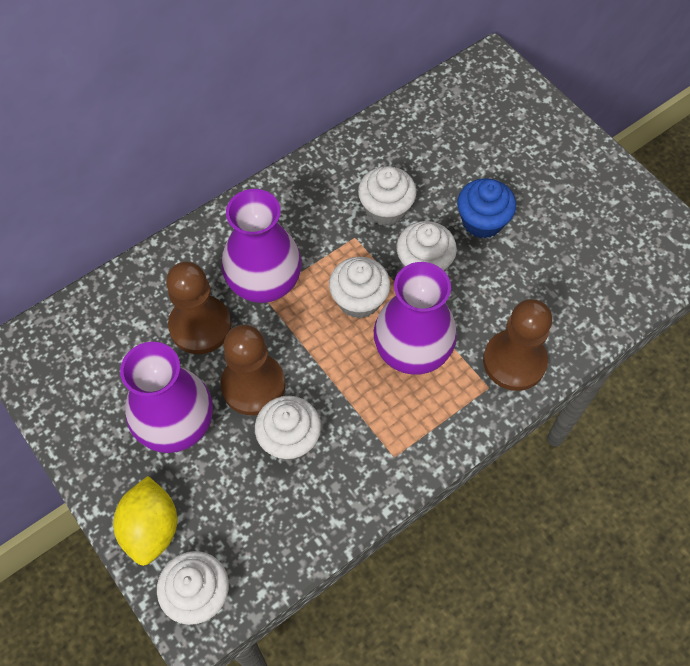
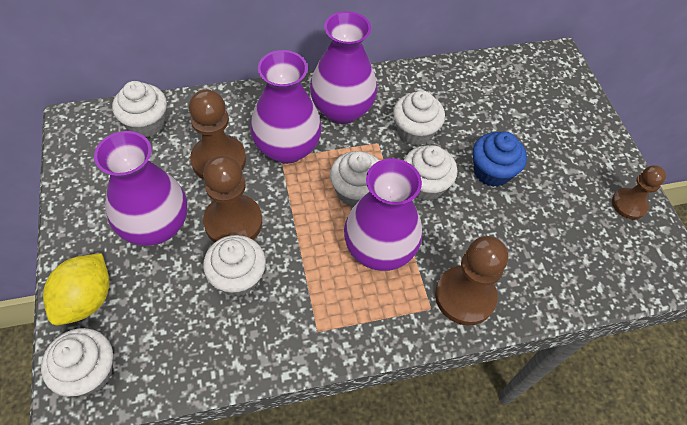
camera: 20 degrees right, 5 degrees down
none -> white cupcake [112,81,167,137]
none -> purple vase [310,11,377,124]
none -> brown pawn [612,165,666,219]

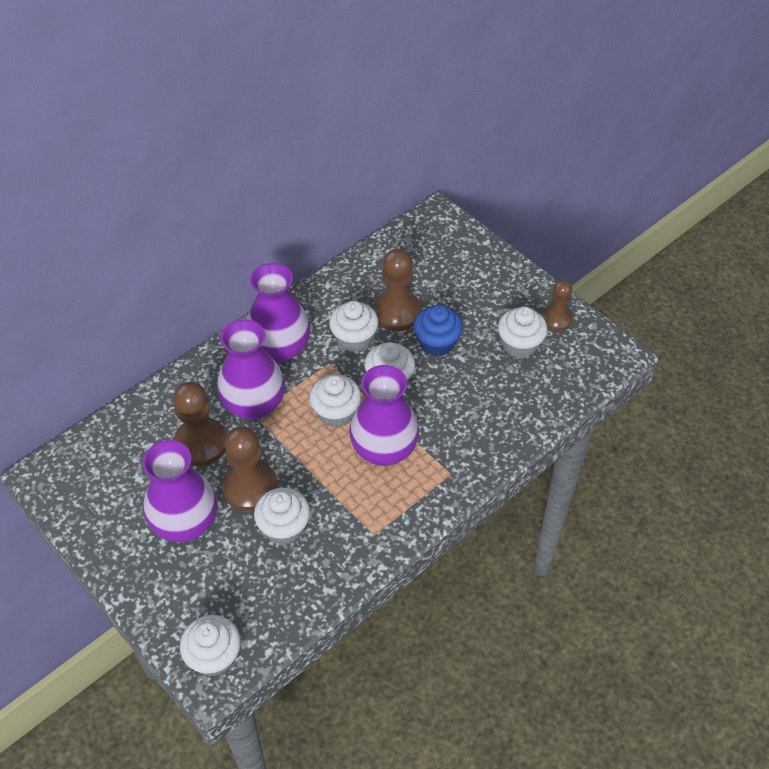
camera: 25 degrees left, 5 degrees down
yellow lemon [43,253,110,325] -> none
white cupcake [112,81,167,137] -> white cupcake moved to [498,306,548,358]
brown pawn [435,236,508,326] -> brown pawn moved to [373,249,421,331]

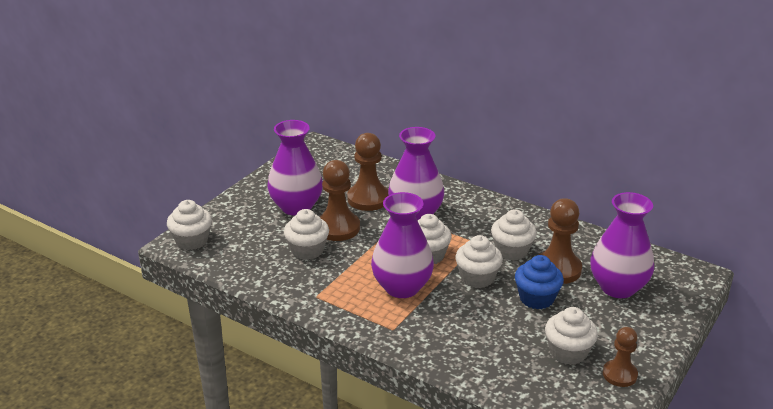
camera: 75 degrees right, 20 degrees down
purple vase [247,263,310,363] -> purple vase moved to [590,192,654,298]

